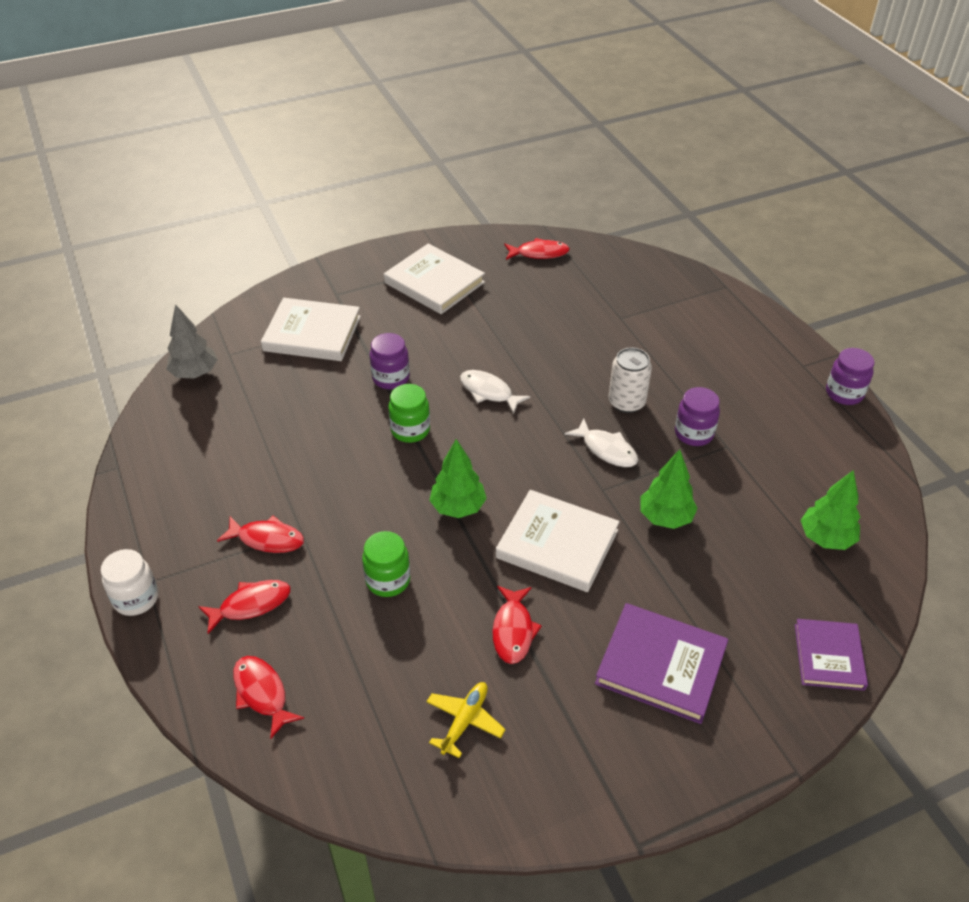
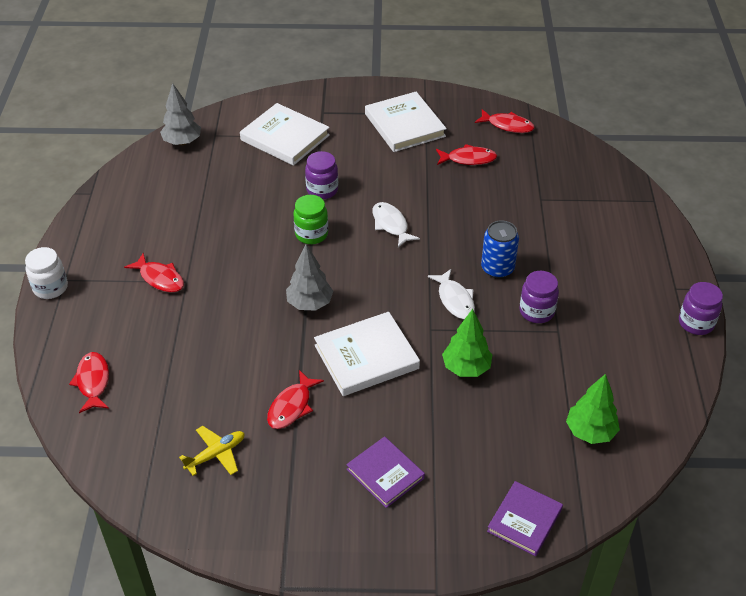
camera: 25 degrees right, 0 degrees up
red fish [198,580,291,634] -> red fish moved to [436,144,497,165]
green jar [362,531,410,597] -> none
green tree [429,439,487,518] -> grey tree [286,244,333,310]
white book [496,490,620,592] -> white book turned 75 degrees counterclockwise [314,312,420,396]
purple book [595,603,728,724] -> purple book [346,436,425,508], size x0.66
white can [609,348,652,413] -> blue can [481,220,519,278]

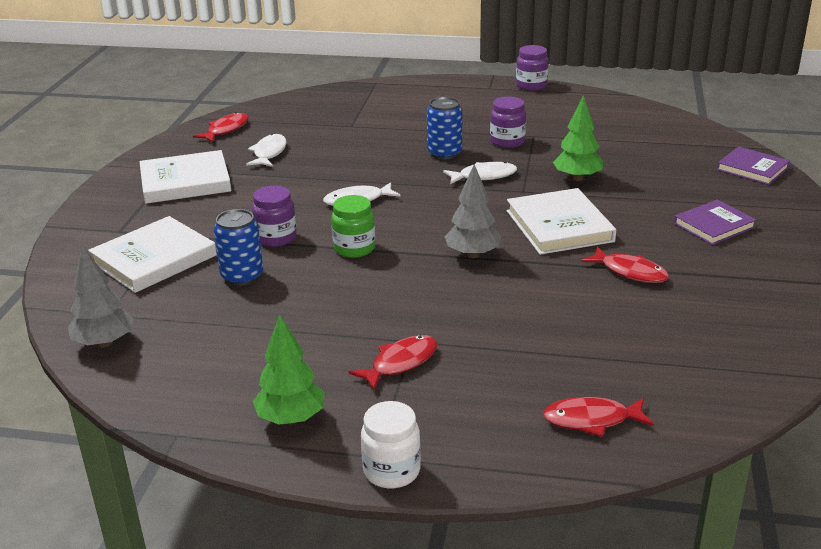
camera: 80 degrees left, 15 degrees down
yellow plane [179,426,245,476] -> none
red fish [436,144,497,165] -> white fish [246,134,287,167]
green tree [566,374,620,444] -> green tree moved to [253,314,325,425]
none -> blue can [214,209,263,286]

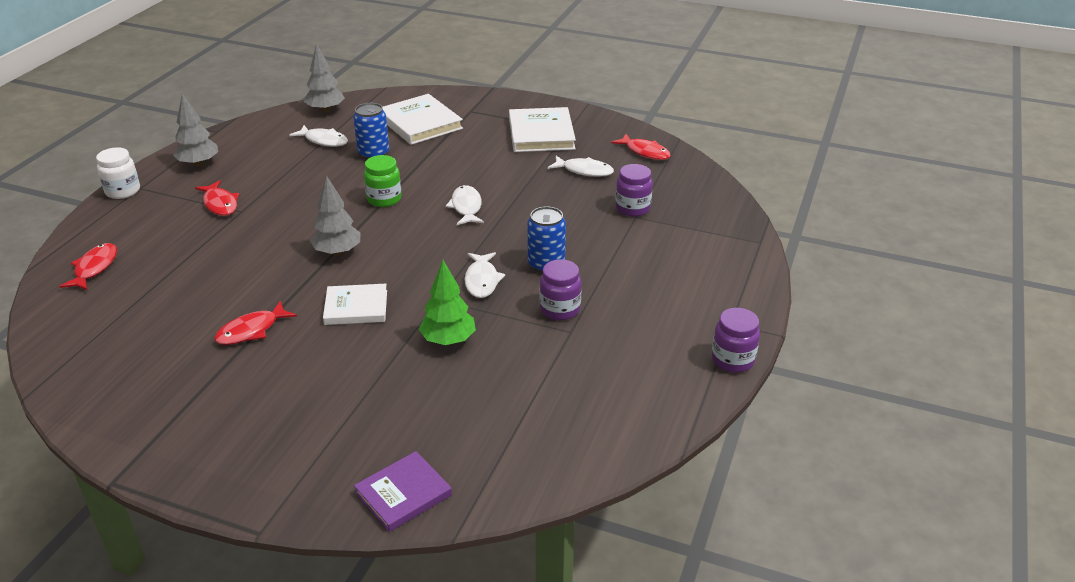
camera: 100 degrees right, 5 degrees up
purple jar [252,186,297,247] -> purple jar moved to [615,164,653,217]
green tree [253,314,325,425] -> grey tree [173,93,218,167]
white book [507,188,616,255] -> white book [323,284,387,325], size x0.66
purple book [674,200,757,245] -> none
none -> white fish [289,125,348,147]

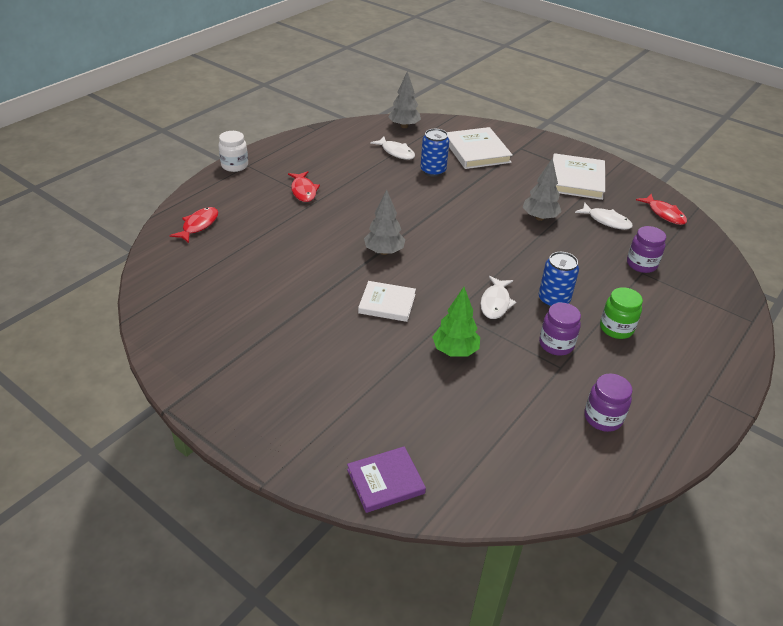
camera: 15 degrees right, 5 degrees up
grey tree [173,93,218,167] -> grey tree moved to [523,158,562,221]
red fish [214,301,297,345] -> none
green jar [364,155,402,207] -> green jar moved to [600,287,643,339]
white fish [446,185,484,225] -> none
purple jar [712,308,760,373] -> purple jar moved to [584,373,633,432]

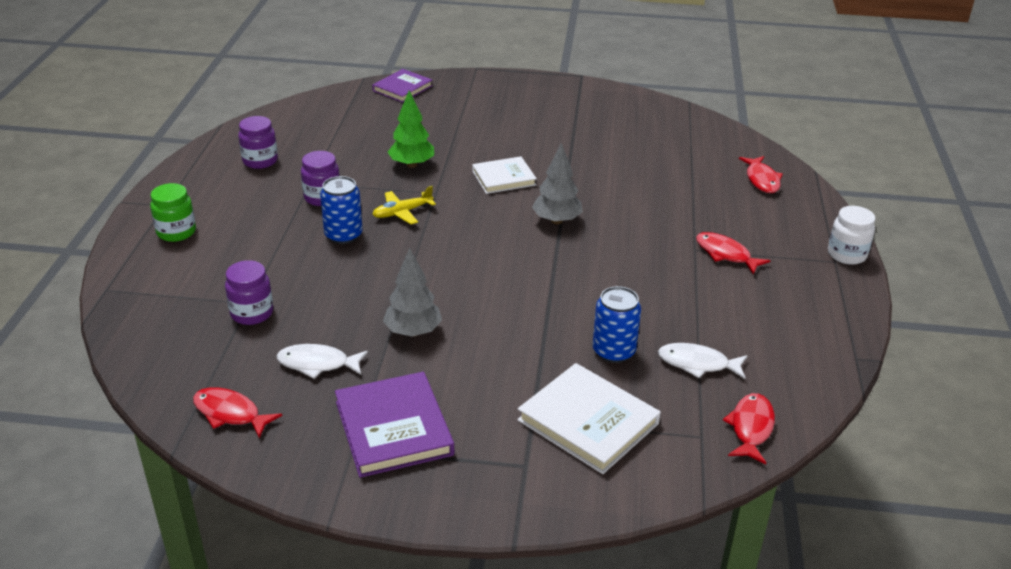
camera: 150 degrees right, 5 degrees down
grey tree [388,71,421,128] -> red fish [723,393,775,464]
white fish [480,276,516,319] -> yellow plane [372,186,436,224]
white book [553,153,605,200] -> purple book [335,372,454,478]
green jar [600,287,643,339] -> green jar moved to [150,183,196,242]

